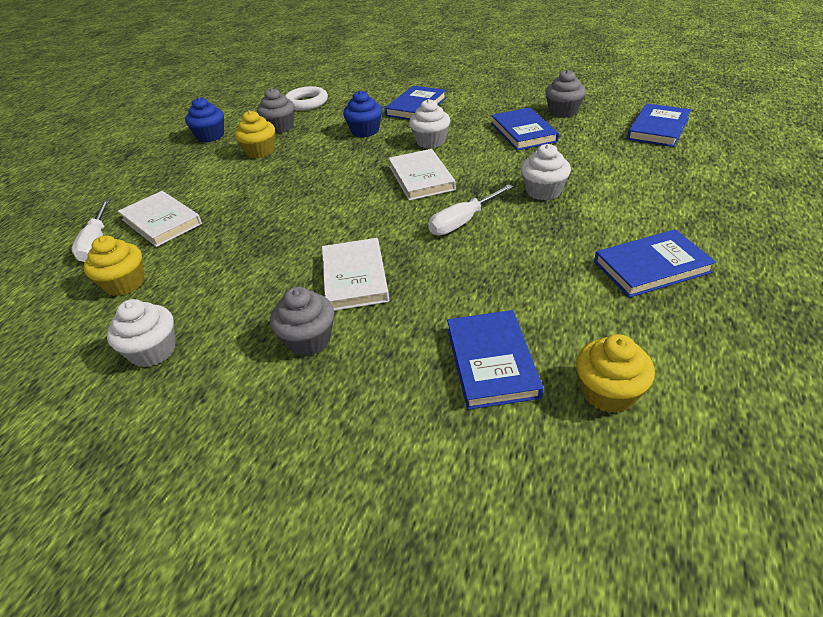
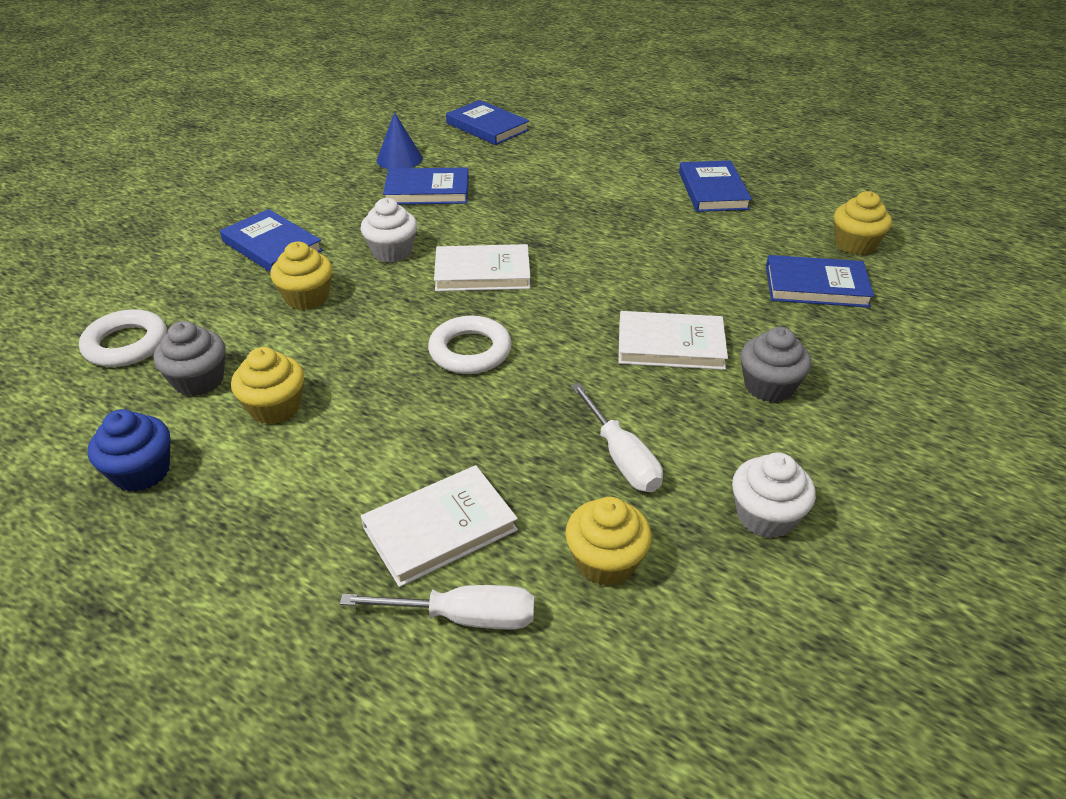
camera: 80 degrees left, 0 degrees up
blue cupcake [343,90,382,137] -> yellow cupcake [270,242,332,310]
white screwdriver [428,184,513,235] -> white screwdriver moved to [571,383,663,492]
white cupcake [521,144,571,200] -> none
grey cupcake [545,70,586,118] -> blue cone [377,112,423,169]
none -> white ring [428,315,512,374]

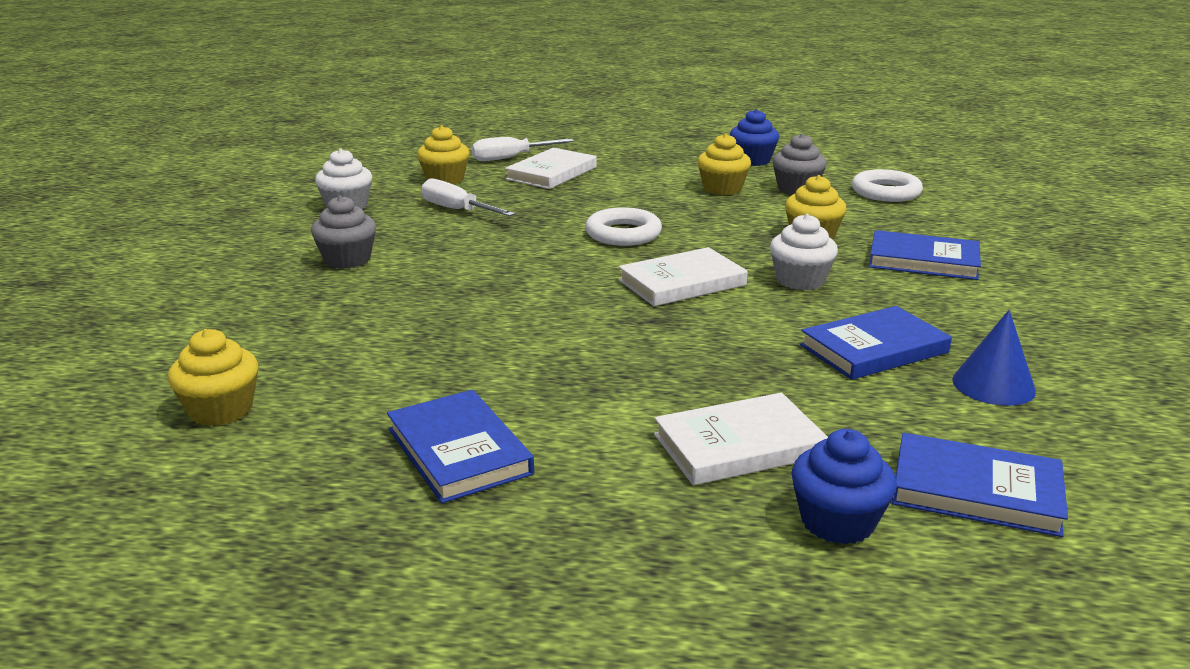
camera: 155 degrees right, 15 degrees down
white book [618,311,728,370] -> white book moved to [654,393,828,485]
blue book [766,255,874,308] -> none
none -> blue cupcake [792,429,897,544]

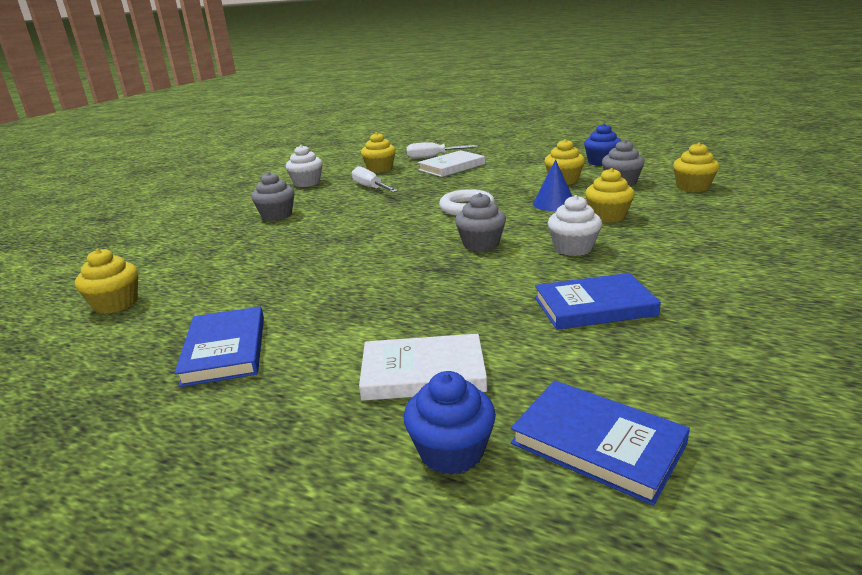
camera: 20 degrees right, 0 degrees up
white book [618,247,748,306] -> grey cupcake [455,193,506,251]
white ring [852,169,923,202] -> yellow cupcake [673,143,719,192]
blue book [869,230,981,280] -> none
blue cone [953,310,1036,406] -> blue cone moved to [533,160,573,211]

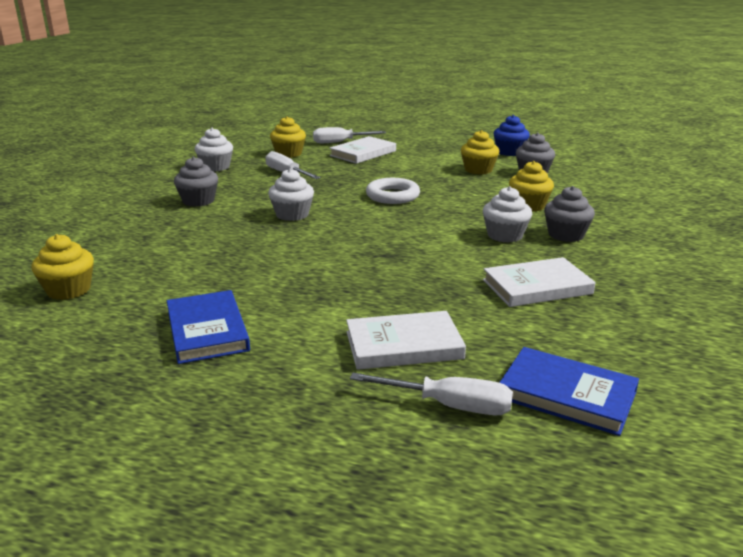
camera: 10 degrees left, 0 degrees up
blue cupcake [404,371,496,475] -> white screwdriver [350,373,513,415]
grey cupcake [455,193,506,251] -> grey cupcake moved to [544,186,595,242]
blue cone [533,160,573,211] -> none
blue book [535,273,661,330] -> white book [483,257,596,307]
yellow cupcake [673,143,719,192] -> none
none -> white cupcake [268,168,314,221]

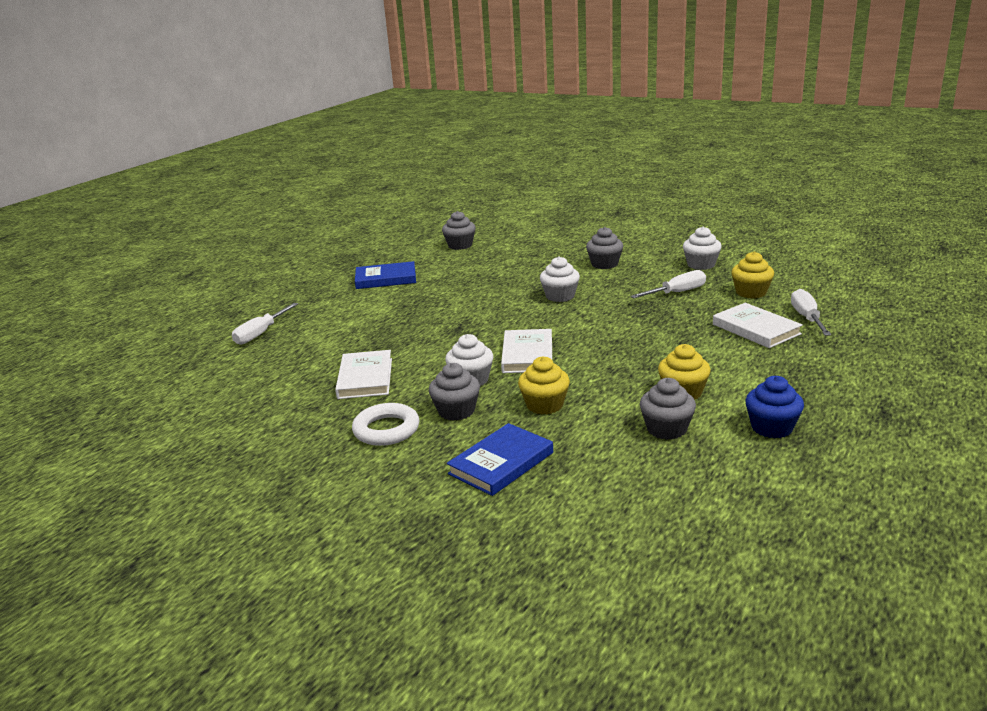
camera: 105 degrees right, 0 degrees up
yellow cupcake [31,234,94,300] -> grey cupcake [442,211,476,250]
white book [346,311,466,370] -> white book moved to [501,329,552,373]
white ring [366,178,420,204] -> white ring moved to [352,403,420,446]
blue book [499,347,639,436] -> blue book moved to [447,423,553,496]

